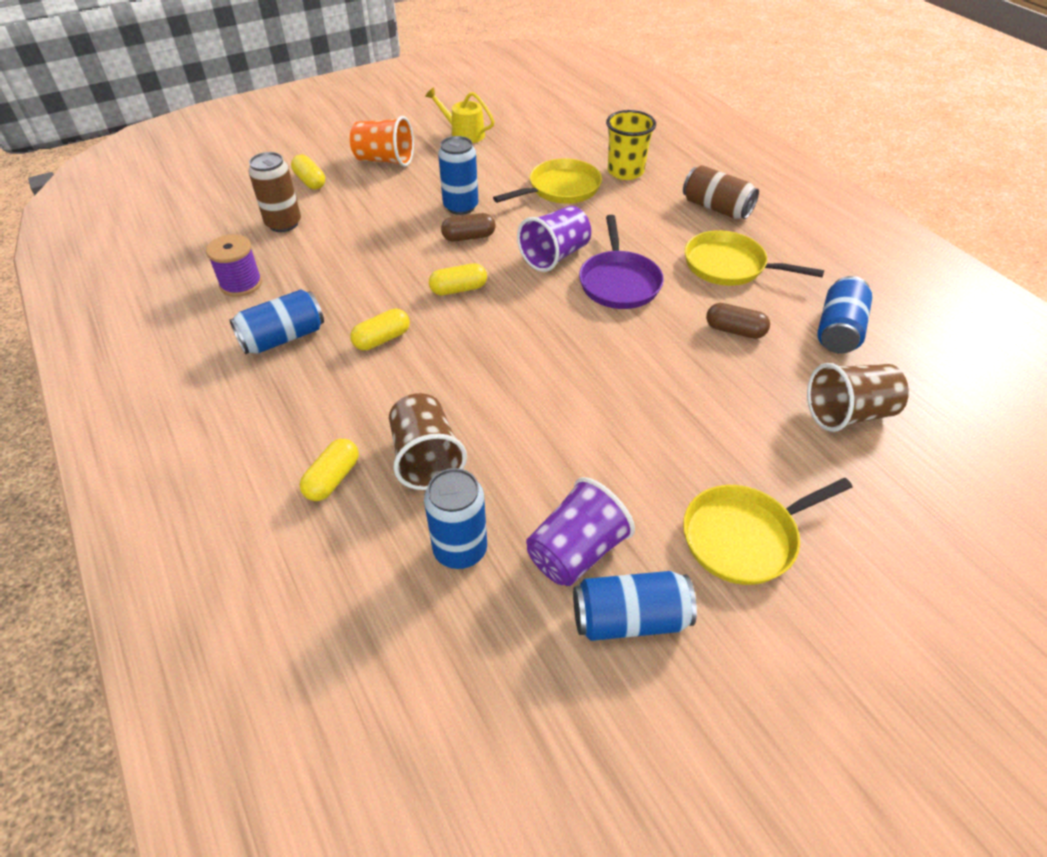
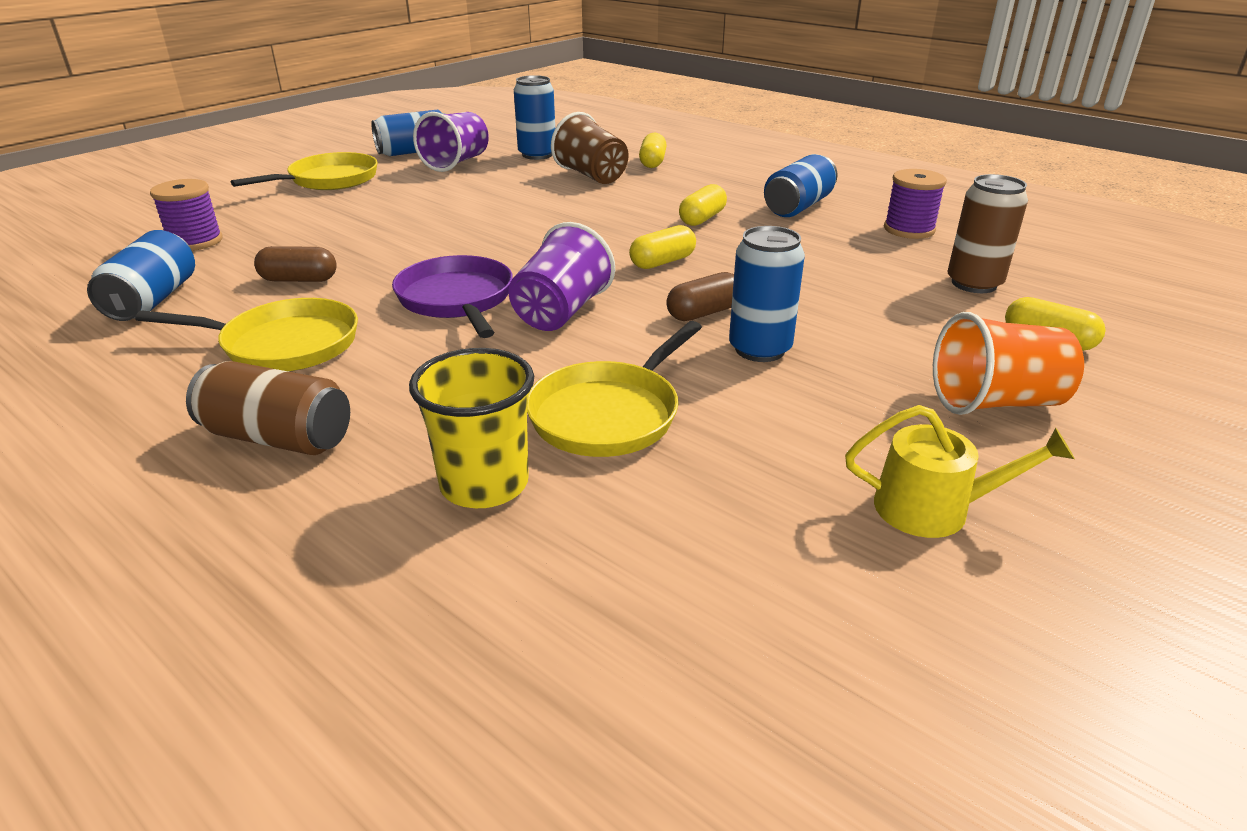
camera: 160 degrees right, 15 degrees down
brown cup [807,363,909,432] -> purple spool [150,179,223,251]

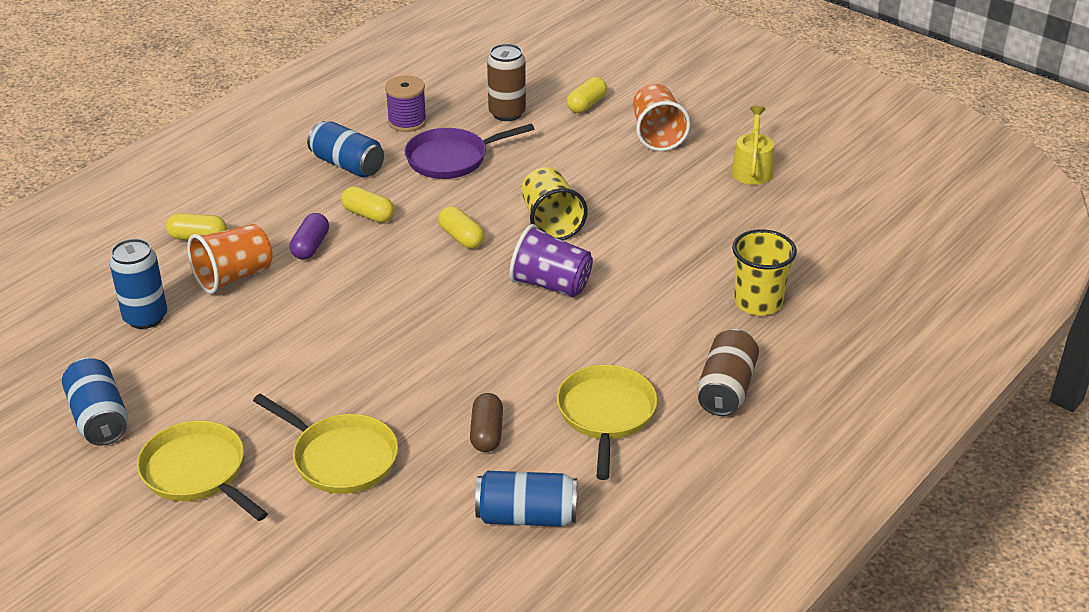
camera: 90 degrees left, 5 degrees up
purple spool [150,179,223,251] -> none
purple pan [392,255,513,338] -> purple pan moved to [405,124,534,179]
purple cup [413,112,489,172] -> none
yellow pan [527,321,702,457] -> yellow pan moved to [253,394,398,494]
brown cup [551,112,629,184] -> orange cup [187,224,272,294]
brown capsule [666,272,734,321] -> yellow cup [521,167,587,241]
blue can [729,226,805,362] -> none
none -> purple capsule [290,213,329,260]

